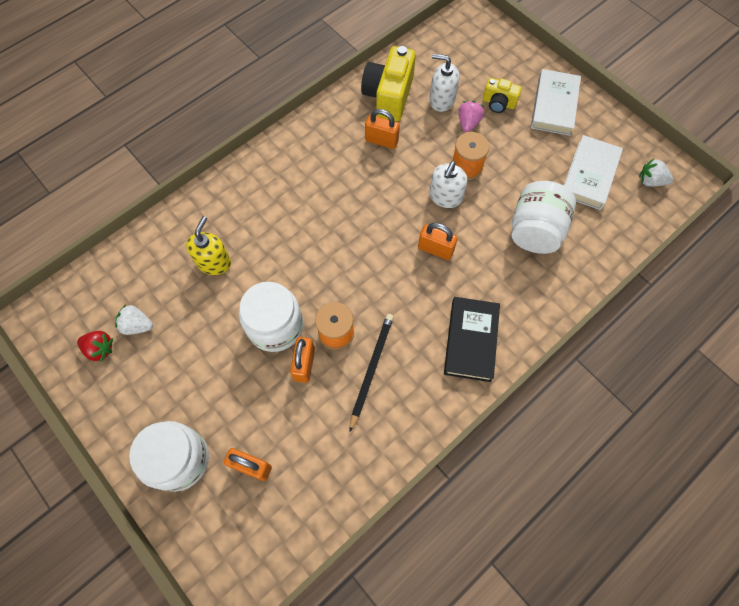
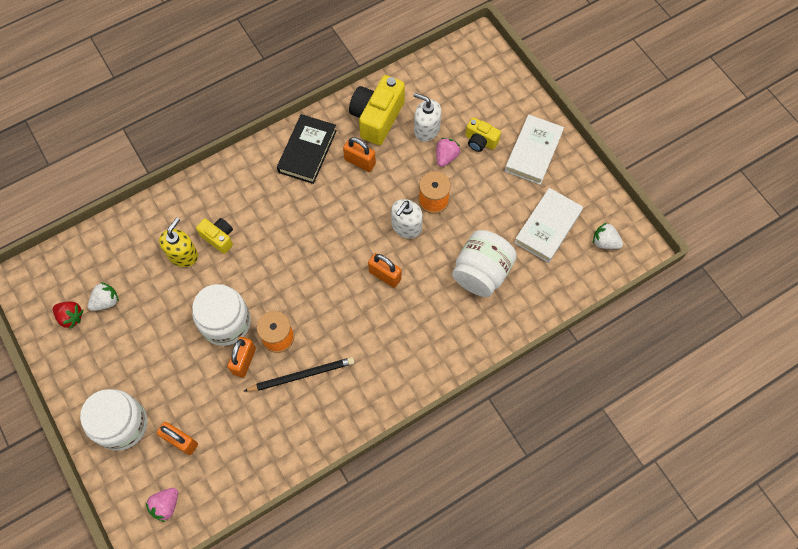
camera: 10 degrees right, 0 degrees up
white strawberry [115,305,153,335] -> white strawberry turned 120 degrees clockwise [88,282,119,311]
black pencil [350,314,394,432] -> black pencil turned 45 degrees clockwise [244,357,354,391]
black book [444,297,500,382] -> black book moved to [277,114,337,184]
none -> pink strawberry [146,488,178,522]
none -> yellow camera [196,218,233,254]

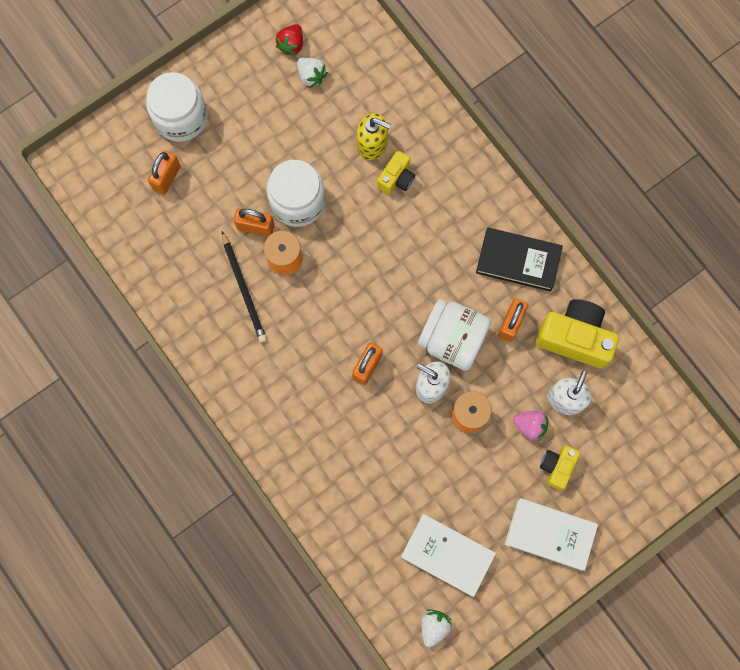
camera: 85 degrees right, 10 degrees up
pink strawberry [146,488,178,522] -> none
white jar [452,230,517,297] -> white jar moved to [418,299,491,371]

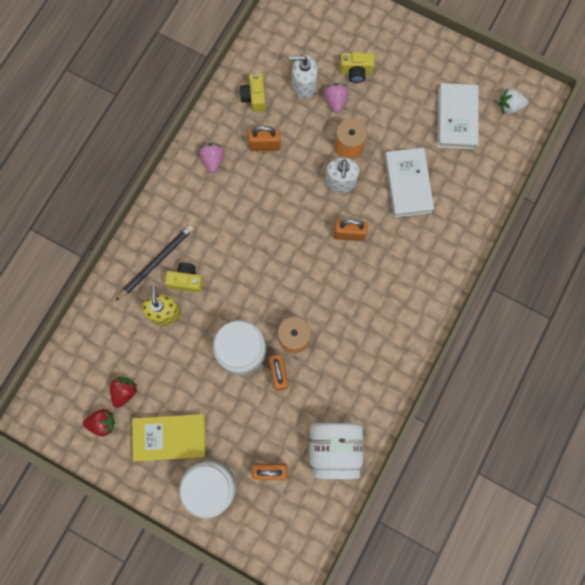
camera: 115 degrees left, 0 degrees up
black pencil [222,231,267,343] -> black pencil moved to [116,225,194,301]
white strawberry [297,57,328,88] -> red strawberry [110,377,138,408]
white jar [418,299,491,371] -> white jar moved to [309,423,363,479]
black book [476,227,563,292] -> pink strawberry [199,143,224,173]
white book [505,498,598,571] -> white book moved to [385,148,434,217]
yellow camera [536,299,619,368] -> yellow camera [240,73,266,112], size x0.55
none -> yellow book [132,414,206,462]

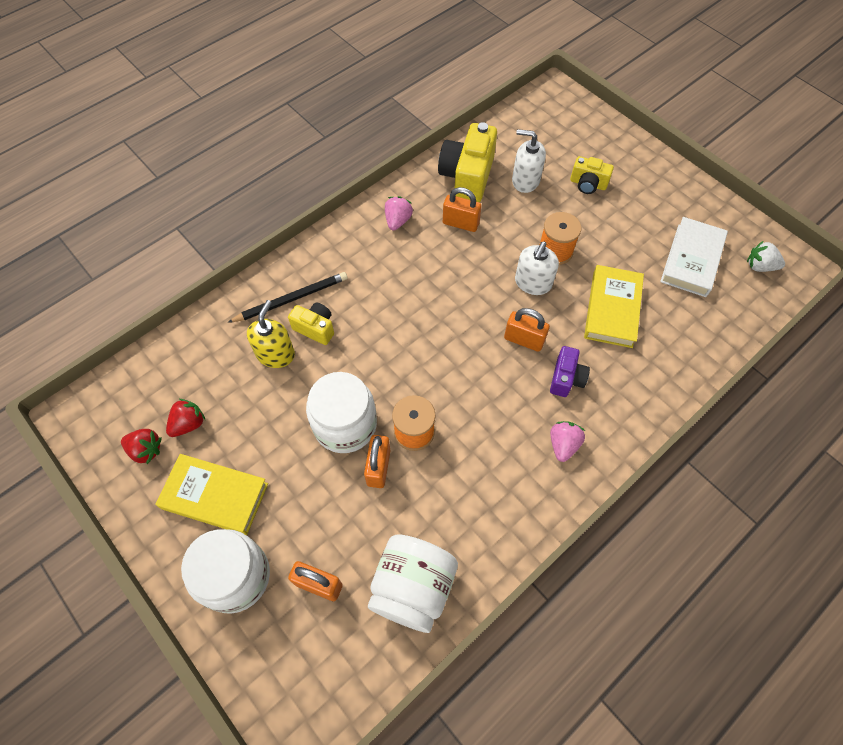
camera: 20 degrees right, 15 degrees down
yellow camera [240,73,266,112] -> yellow camera [438,122,497,202], size x1.81
pink strawberry [324,83,349,113] -> pink strawberry moved to [550,421,585,462]
white book [385,148,434,217] -> yellow book [584,265,644,348]
none -> purple camera [550,346,590,397]

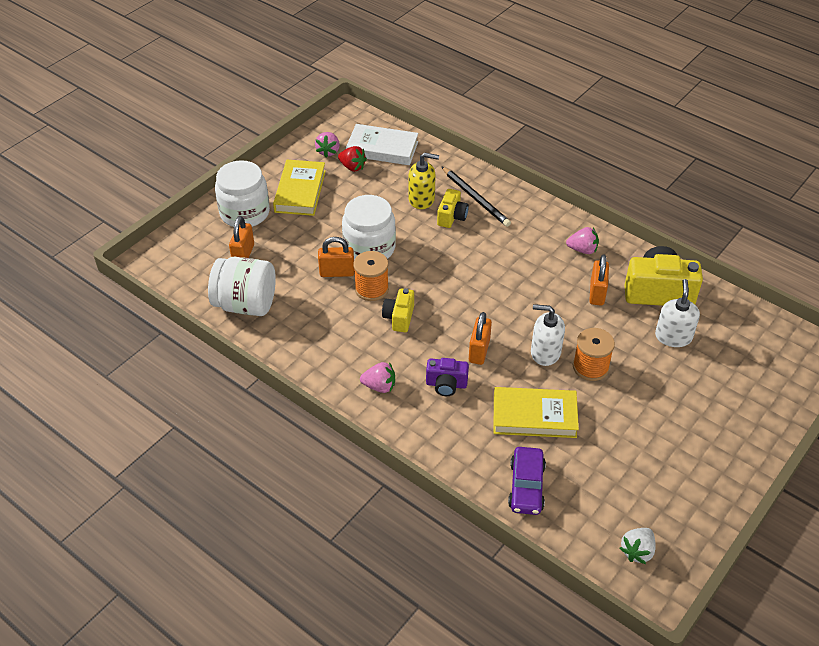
camera: 80 degrees right, 15 degrees down
red strawberry [121,429,162,464] -> pink strawberry [315,132,340,158]
yellow camera [570,156,614,194] -> yellow camera moved to [382,288,414,332]
white book [660,217,728,297] -> white book moved to [346,124,418,165]
white strawberry [747,241,785,272] -> white strawberry turned 150 degrees counterclockwise [620,528,656,564]
none -> purple car [508,447,546,515]

